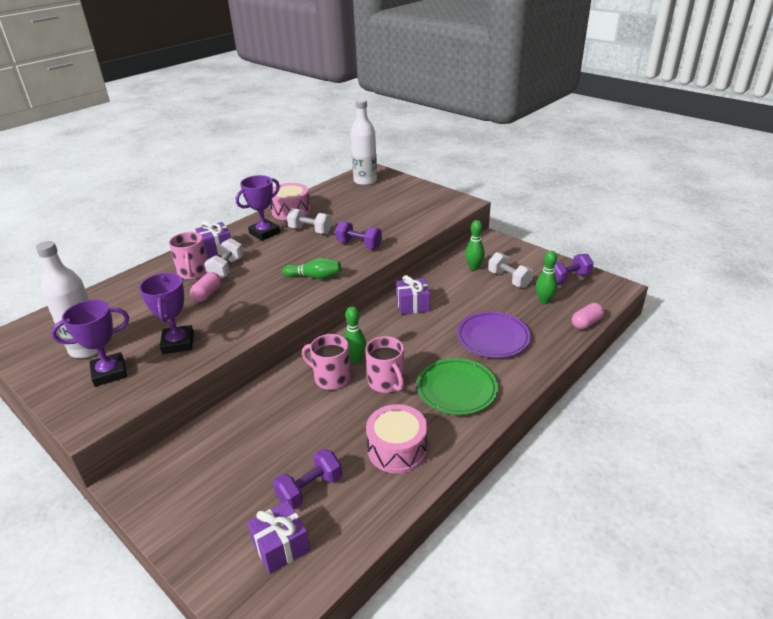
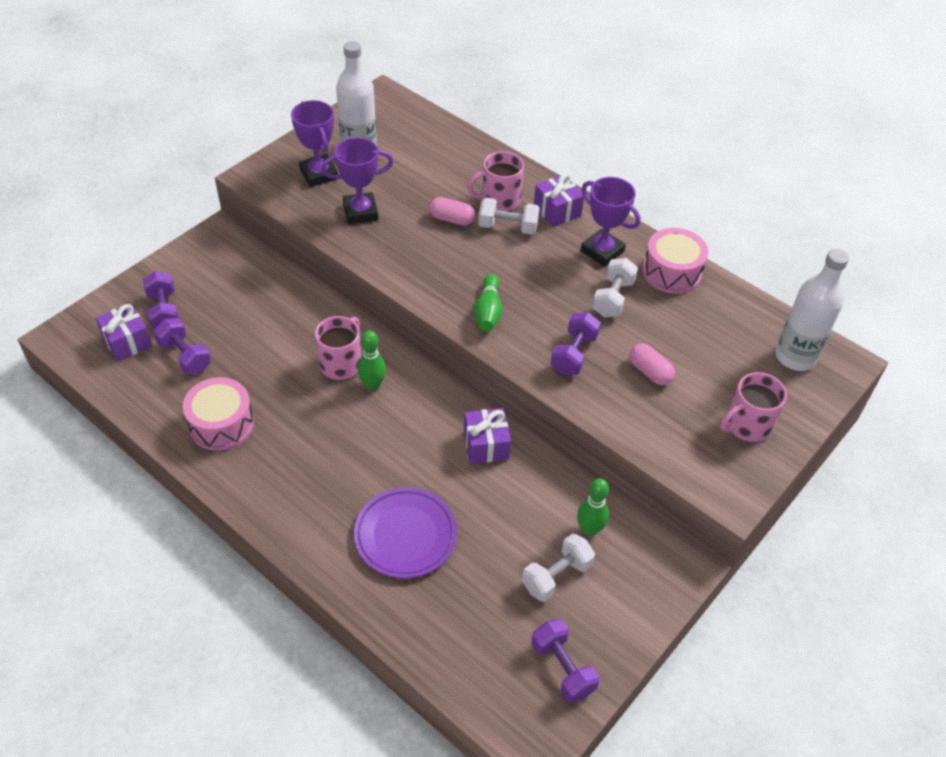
camera: 85 degrees right, 15 degrees up
pink mug [365,336,404,393] -> pink mug moved to [720,372,787,442]
green plate [417,358,498,415] -> none
green bowling pin [536,251,557,304] -> none
pink capsule [572,303,604,329] -> pink capsule moved to [630,343,675,385]
none -> purple dumbbell [143,271,179,329]

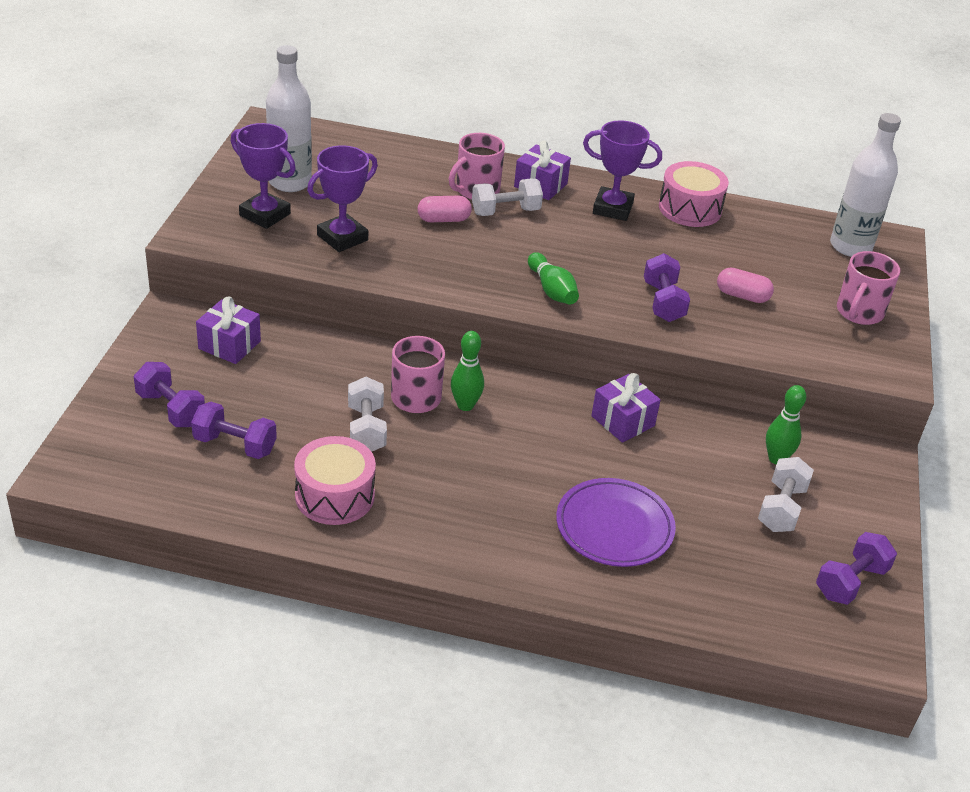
camera: 30 degrees left, 10 degrees down
purple gift [95,303,152,362] -> purple gift moved to [196,297,261,364]
purple dumbbell [531,619,600,703] -> purple dumbbell turned 75 degrees counterclockwise [816,532,897,605]
white dumbbell [592,258,638,318] -> white dumbbell moved to [348,377,387,452]

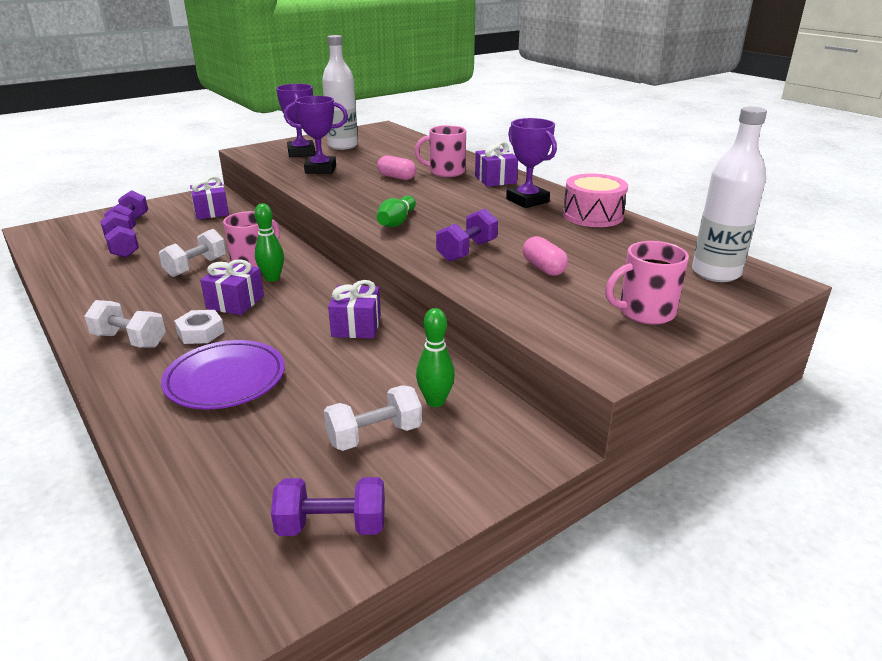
camera: 45 degrees right, 10 degrees down
pink drum [294,436,376,525] -> none
white dumbbell [472,178,543,216] -> white dumbbell moved to [84,300,166,348]
none -> white nut [174,310,225,344]
none -> purple gift [200,259,264,315]

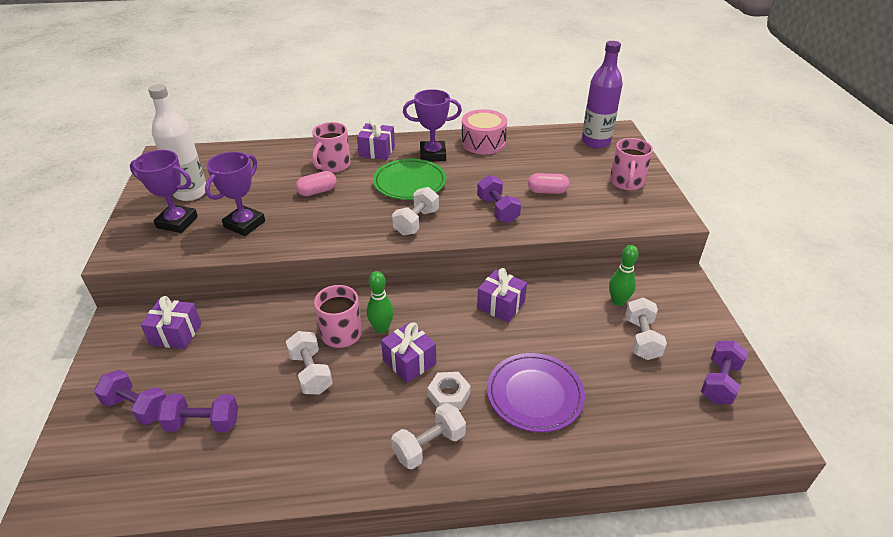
camera: 60 degrees left, 10 degrees up
green bowling pin [377,195,416,227] -> white dumbbell [392,187,439,236]
white bottle [692,107,767,282] -> purple bottle [582,41,623,148]
none -> green plate [373,159,446,200]

